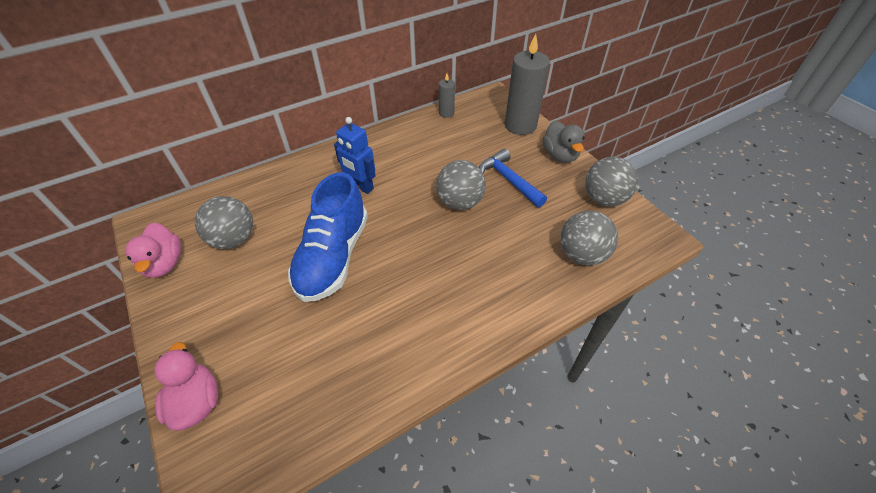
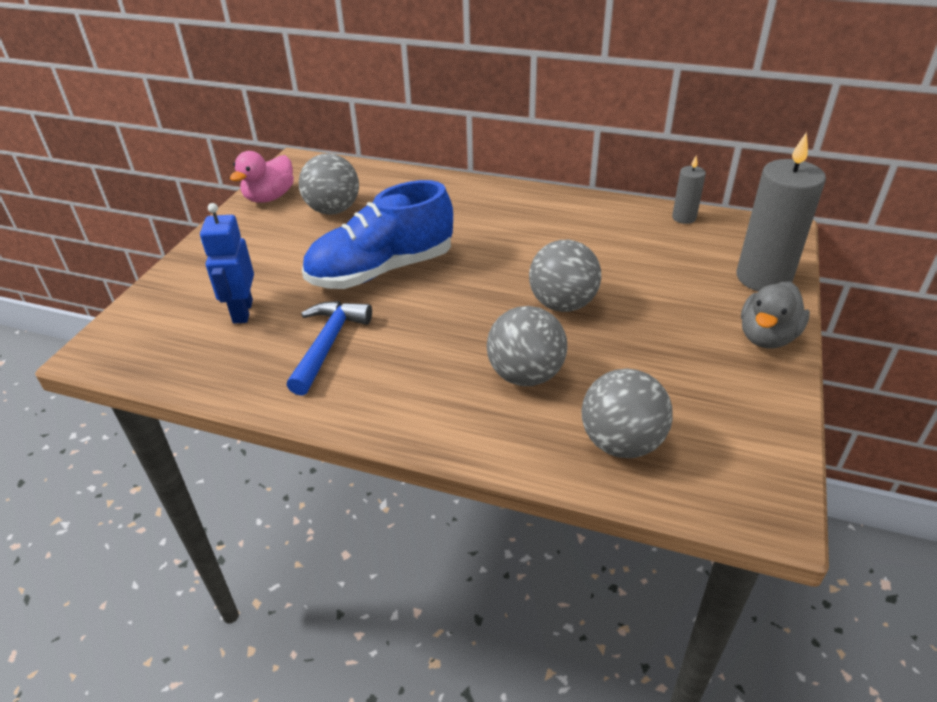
camera: 50 degrees right, 10 degrees down
pink duck [155,342,218,431] -> none
blue robot [334,117,376,194] -> blue robot moved to [200,203,254,324]
blue hammer [479,149,547,207] -> blue hammer moved to [286,301,372,396]
grey ball [585,157,638,206] -> grey ball moved to [487,306,567,386]

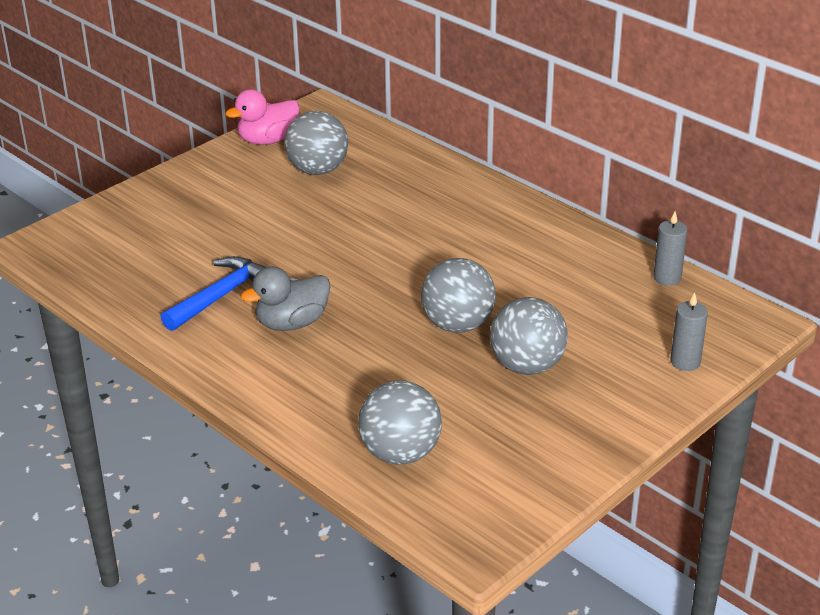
camera: 25 degrees right, 5 degrees down
blue robot [200,203,254,324] -> none
blue shoe [302,180,453,289] -> none
grey ball [487,306,567,386] -> grey ball moved to [490,297,568,375]
grey candle [736,132,826,291] -> grey candle [670,292,708,371], size x0.49
grey duck [741,282,810,349] -> grey duck moved to [241,266,331,331]

